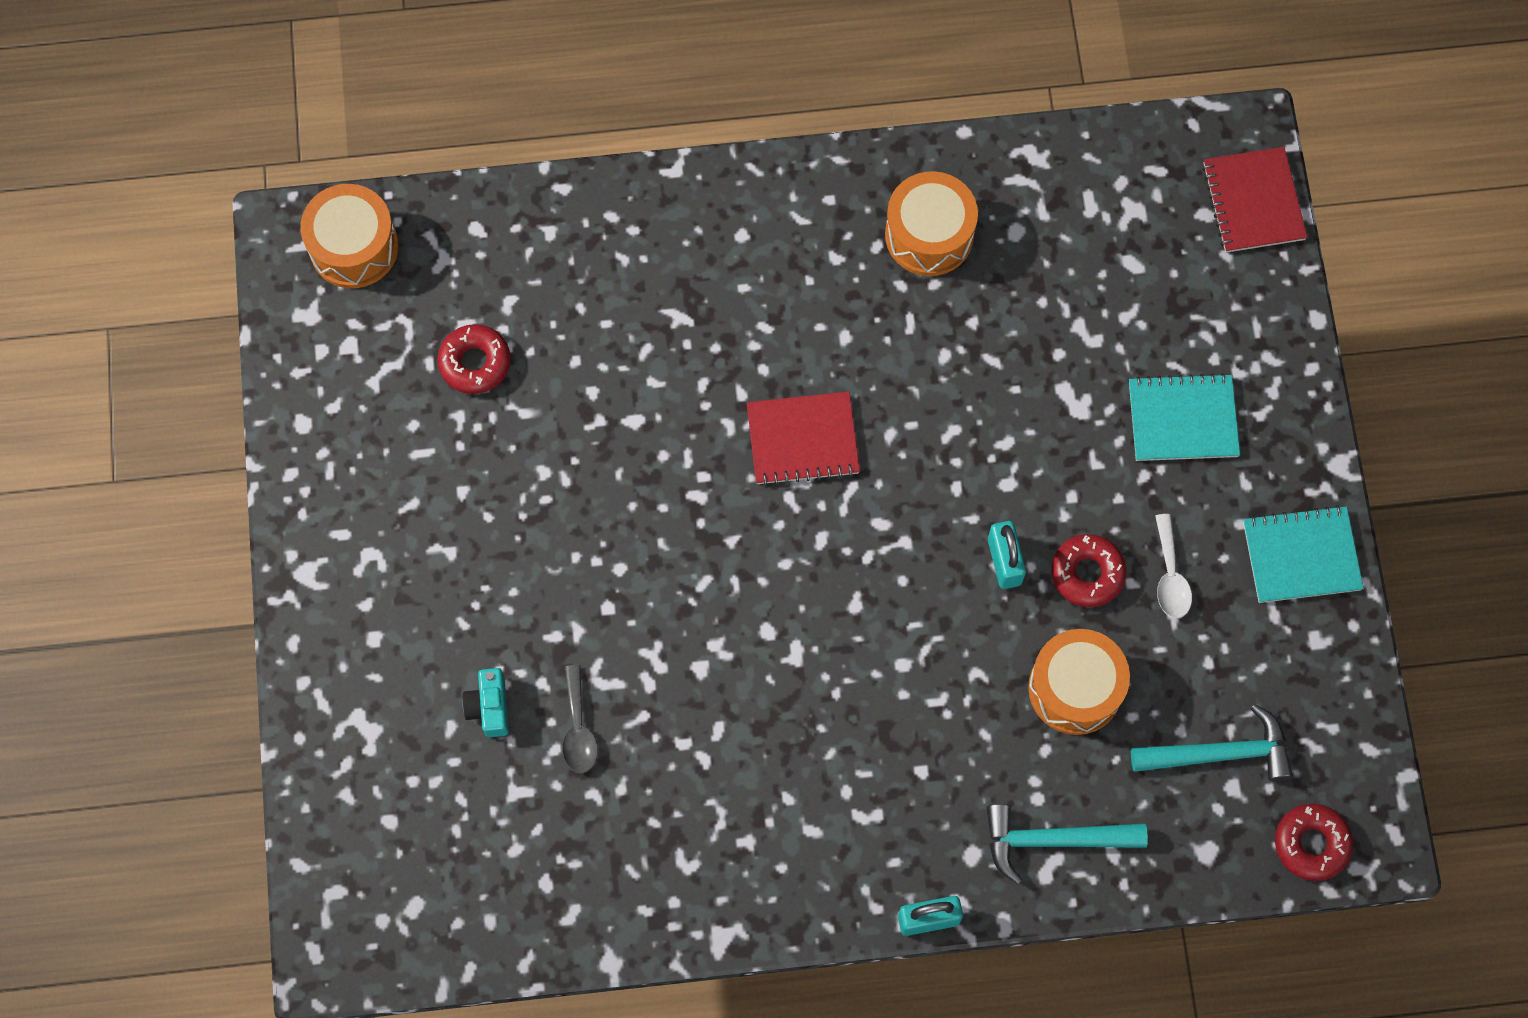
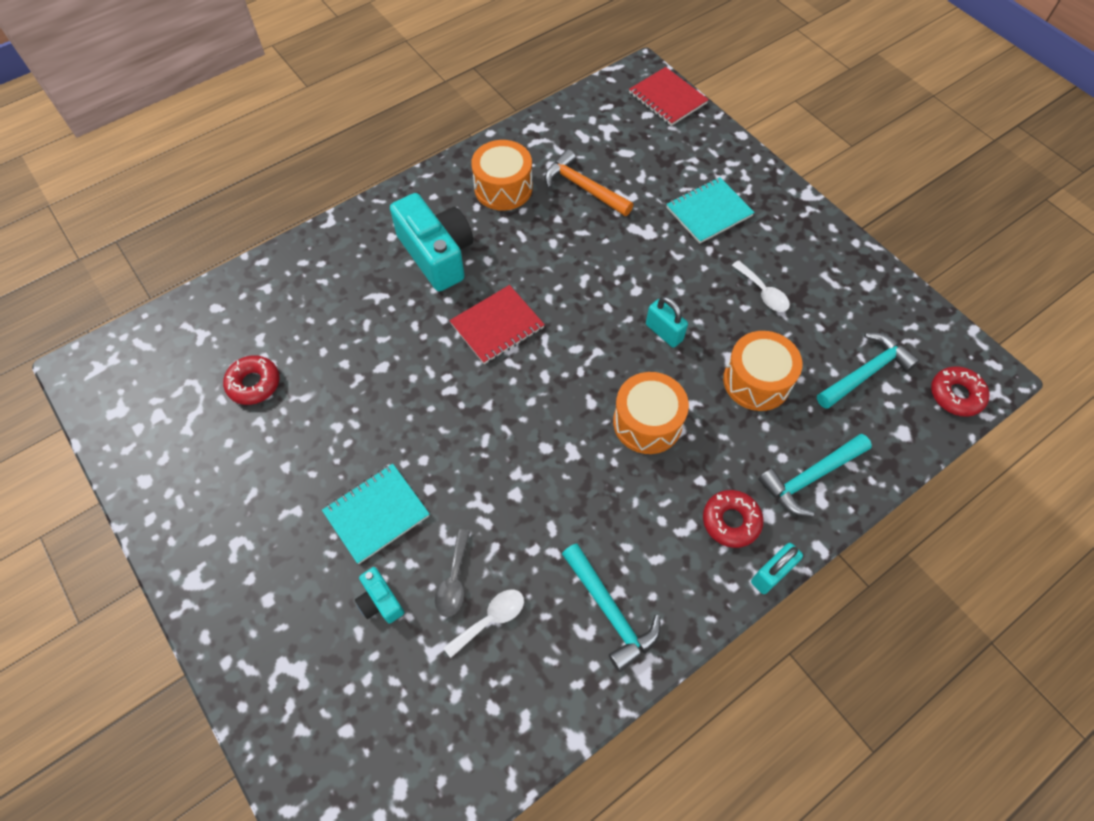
camera: 30 degrees left, 10 degrees down
orange drum [300,184,398,288] -> orange drum moved to [613,372,689,454]
grey spoon [562,665,598,773] -> grey spoon turned 45 degrees clockwise [435,529,470,617]
red donut [1051,534,1126,607] -> red donut moved to [703,490,764,548]
turquoise notebook [1243,505,1364,603] -> turquoise notebook moved to [322,464,430,564]
none -> turquoise camera [390,193,473,291]
none -> white spoon [443,589,524,658]
none -> orange hammer [545,149,633,216]
none -> turquoise hammer [562,543,661,672]

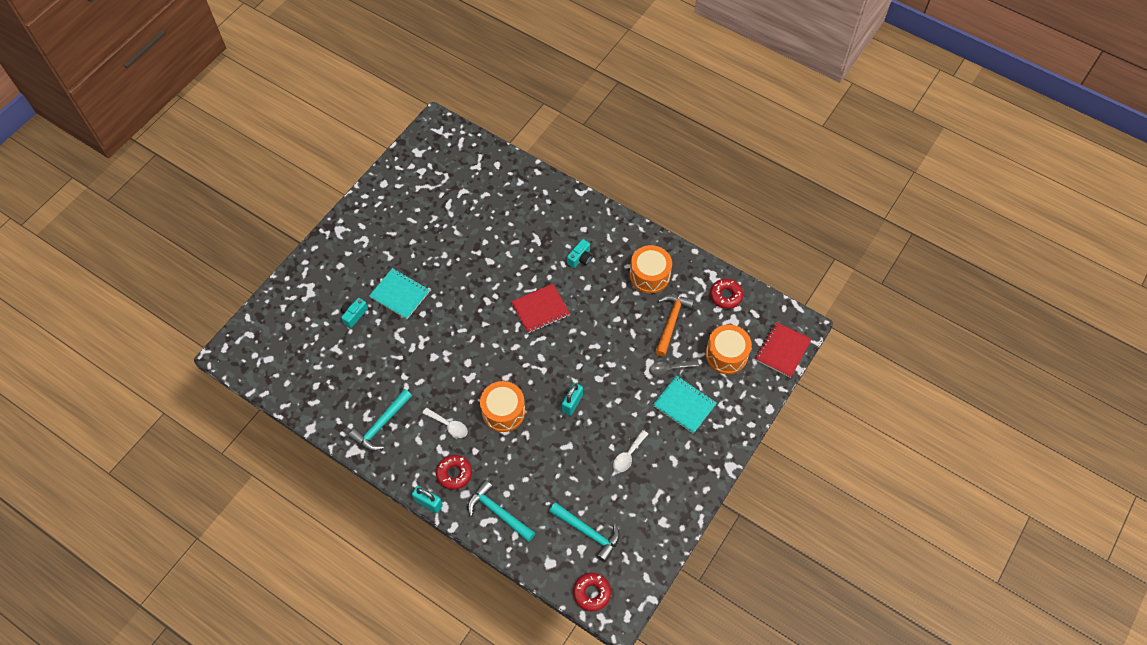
camera: 70 degrees right, 0 degrees up
red donut [223,355,280,405] -> red donut moved to [710,279,743,309]
turquoise camera [390,193,473,291] -> turquoise camera [567,239,592,268], size x0.47
grey spoon [435,529,470,617] -> grey spoon moved to [649,360,699,377]
white spoon [443,589,524,658] -> white spoon moved to [423,408,468,438]
red notebook [449,285,545,364] -> red notebook turned 60 degrees counterclockwise [511,284,570,333]
orange drum [723,331,802,411] -> orange drum moved to [706,325,752,374]

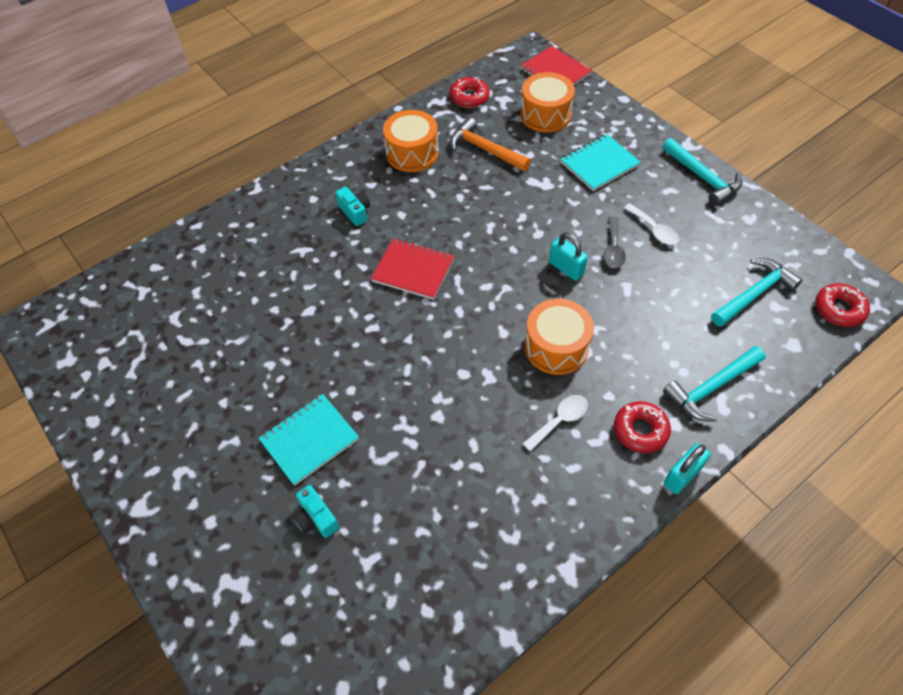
camera: 70 degrees left, 5 degrees down
turquoise hammer [349,389,412,451] -> turquoise hammer moved to [662,138,742,206]
red notebook [511,284,570,333] -> red notebook turned 60 degrees counterclockwise [371,238,454,300]
grey spoon [649,360,699,377] -> grey spoon moved to [603,216,626,268]

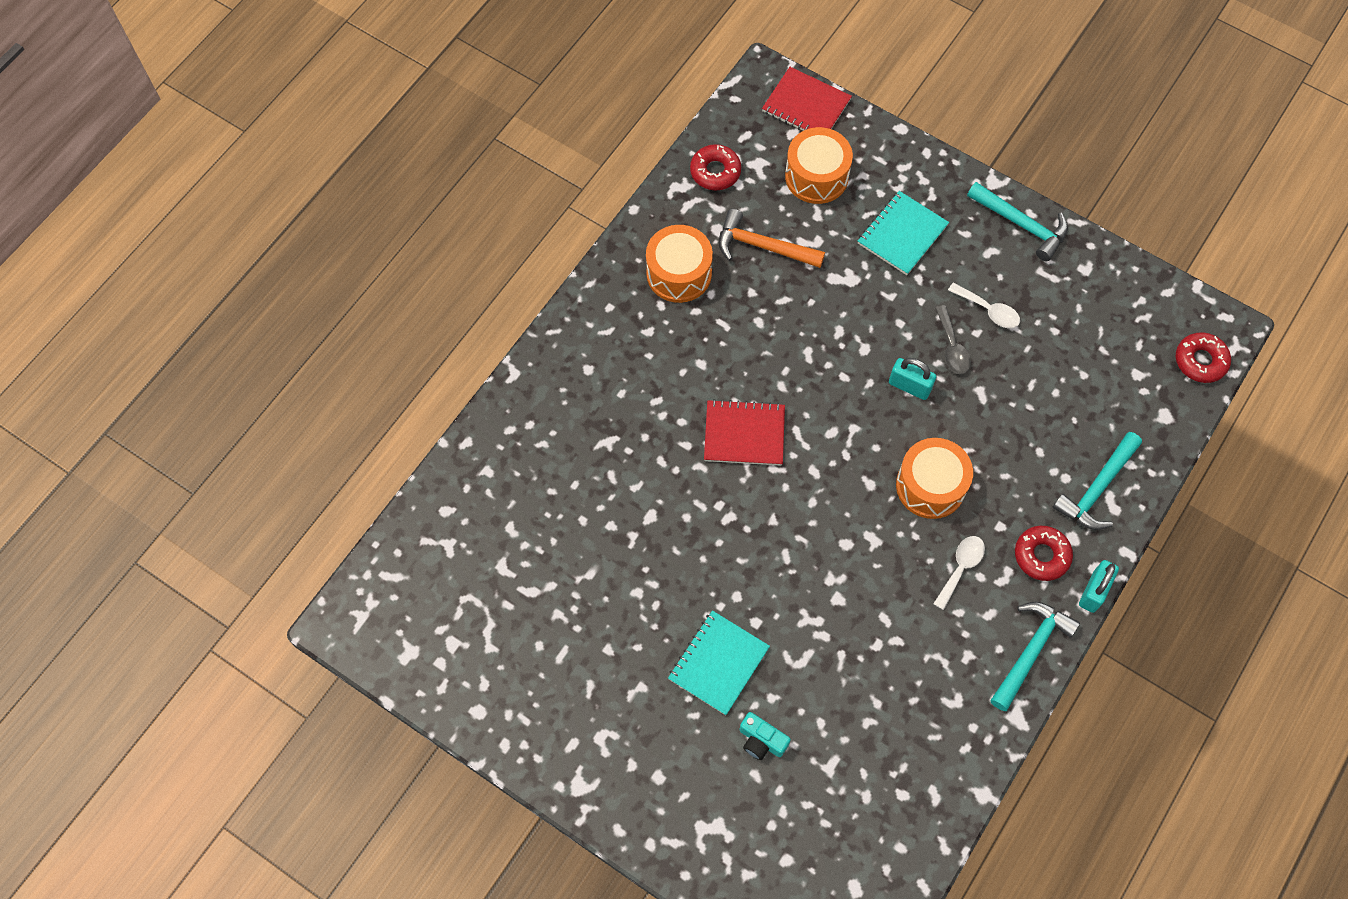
camera: 20 degrees left, 10 degrees up
turquoise camera [335,187,370,226] -> none
turquoise hammer [711,258,802,327] -> turquoise hammer moved to [990,602,1080,711]

